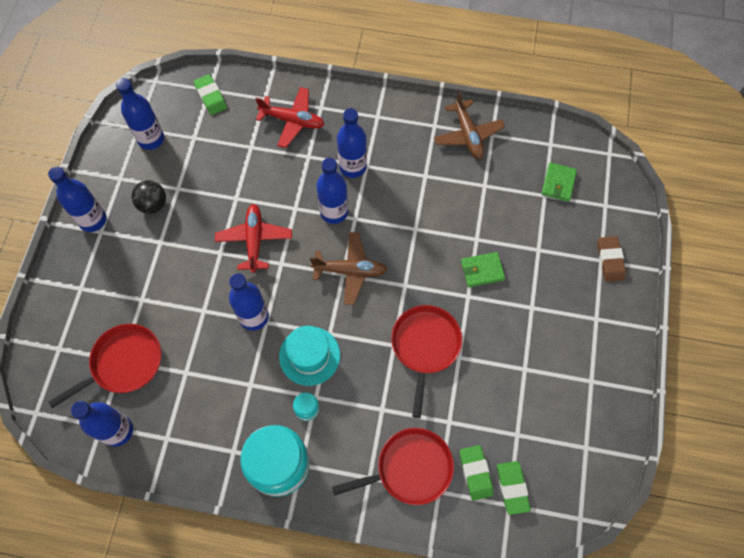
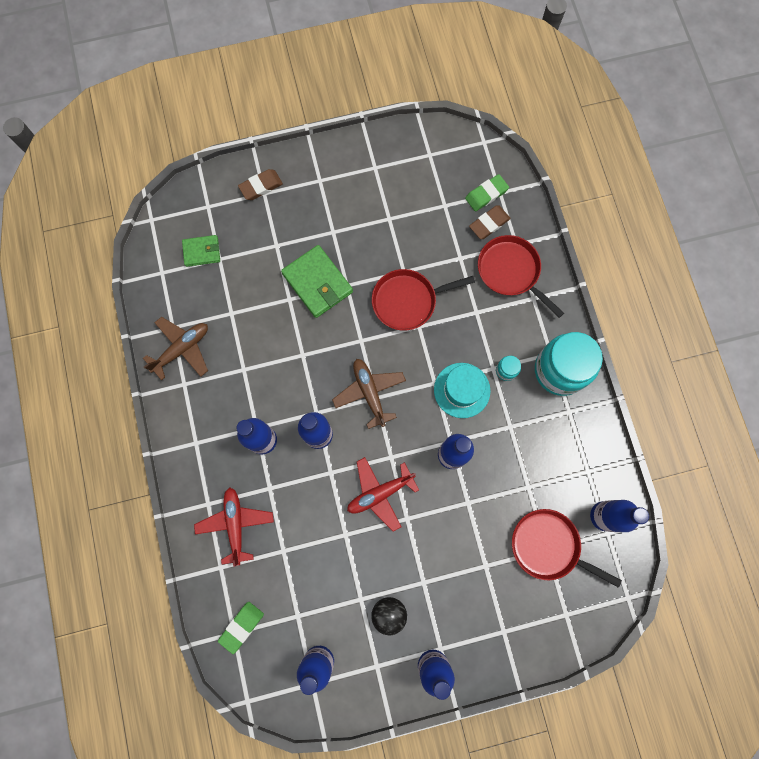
camera: 115 degrees left, 10 degrees up
green eraser [460,445,494,501] -> brown eraser [469,205,511,239]
green wallet [461,252,505,287] -> green wallet [281,245,353,318], size x1.68

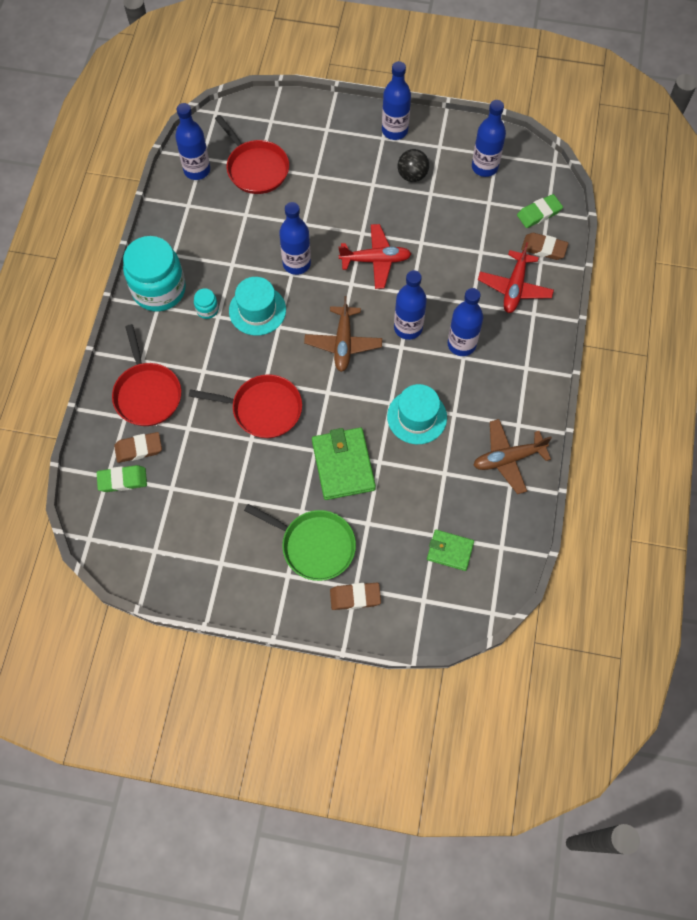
camera: 155 degrees left, 10 degrees down
none -> green pan [244,504,356,581]
none -> turquoise hat [387,384,447,444]
none -> brown eraser [521,233,569,260]

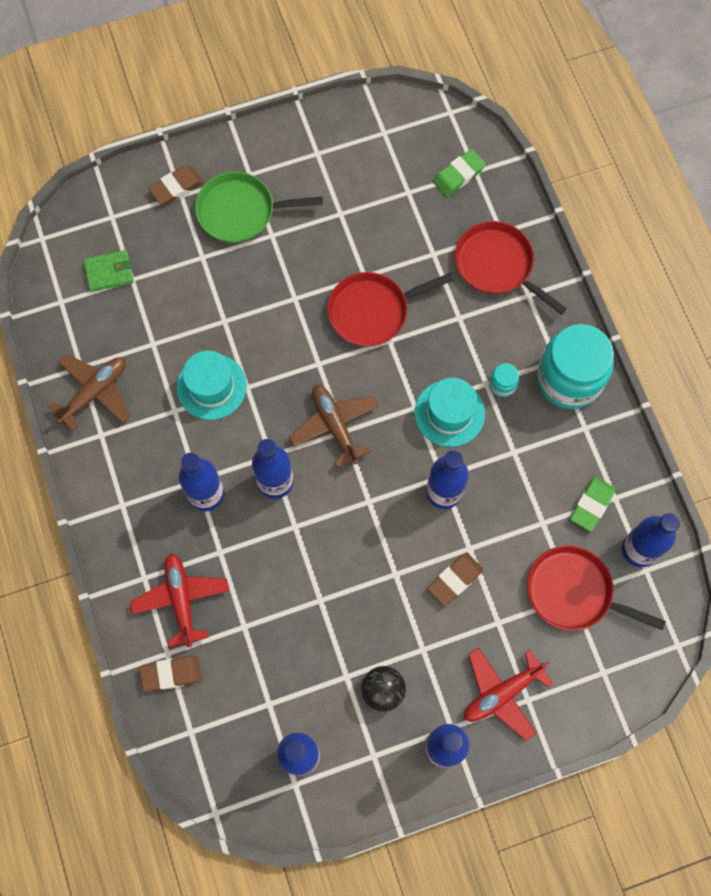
camera: 150 degrees right, 5 degrees up
brown eraser [114,432,162,463] -> brown eraser moved to [427,553,483,606]
green wallet [312,428,376,500] -> none
red plane [339,224,411,289] -> red plane moved to [464,647,554,741]
green eraser [517,194,563,228] -> green eraser moved to [570,477,616,532]

